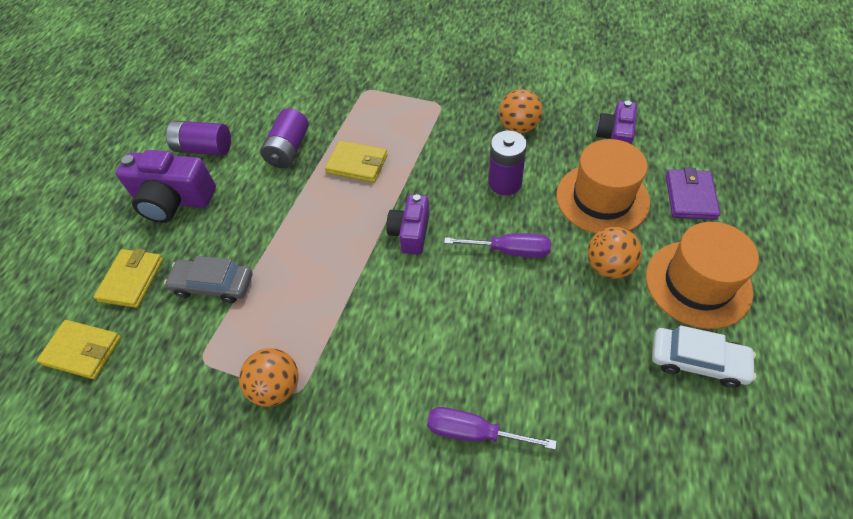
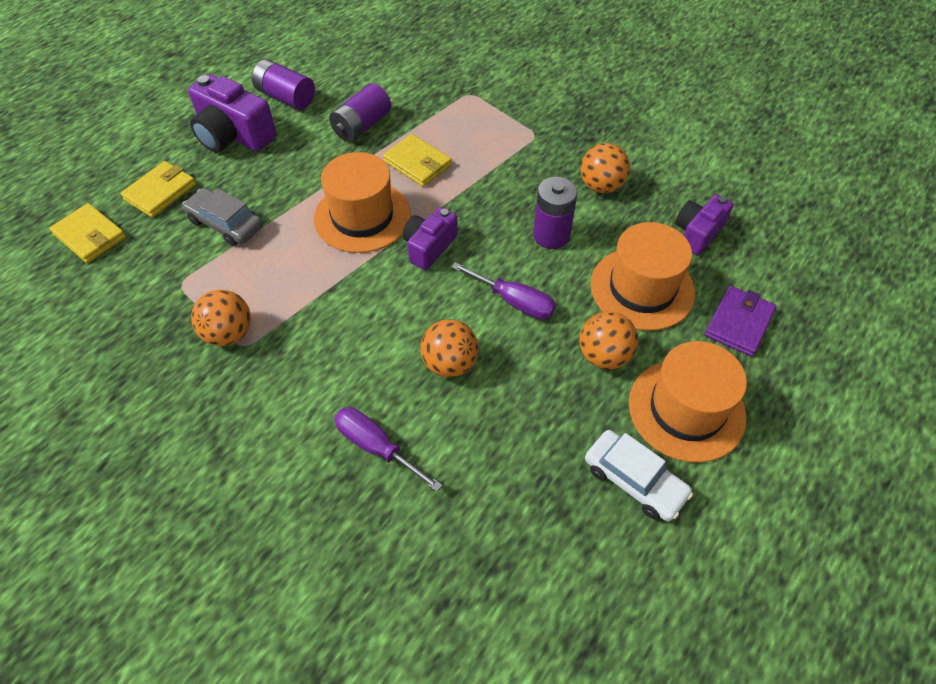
camera: 20 degrees right, 0 degrees up
none -> orange hat [314,152,411,253]
none -> orange ball [420,319,479,378]

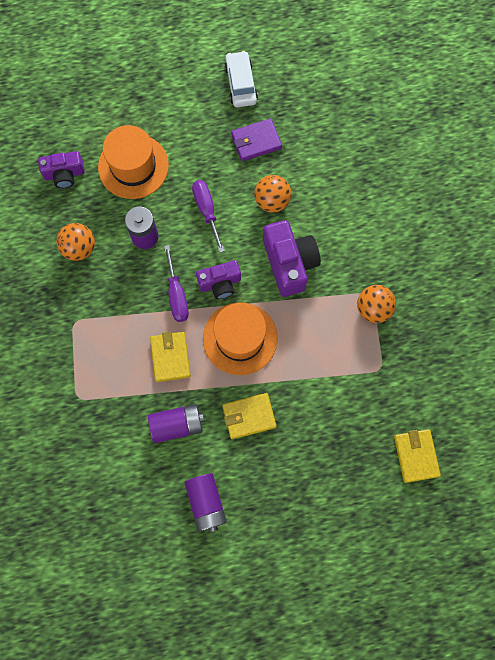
camera: 140 degrees left, 20 degrees up
yellow wallet [121,161,196,218] -> yellow wallet moved to [222,393,277,439]
grey car [182,188,263,246] -> none
purple camera [188,74,276,152] -> purple camera moved to [263,220,321,297]
purple screwdriver [334,407,443,492] -> purple screwdriver moved to [164,245,189,322]
orange ball [579,312,638,369] -> none
orange hat [629,341,747,463] -> none
purple wallet [705,286,776,357] -> purple wallet moved to [231,118,282,161]

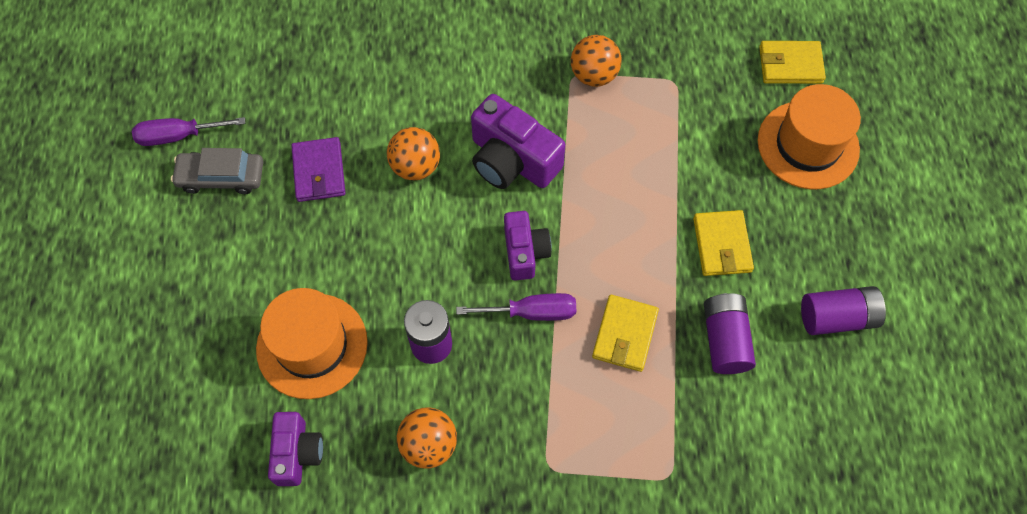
camera: 80 degrees left, 10 degrees down
yellow wallet [150,332,191,382] -> yellow wallet turned 75 degrees counterclockwise [592,295,659,372]
purple screwdriver [192,180,225,253] -> purple screwdriver moved to [132,117,245,146]
orange hat [203,302,278,375] -> orange hat moved to [758,84,861,189]
white car [224,51,258,107] -> grey car [171,148,263,194]
purple camera [263,220,321,297] -> purple camera turned 135 degrees counterclockwise [471,94,565,189]

